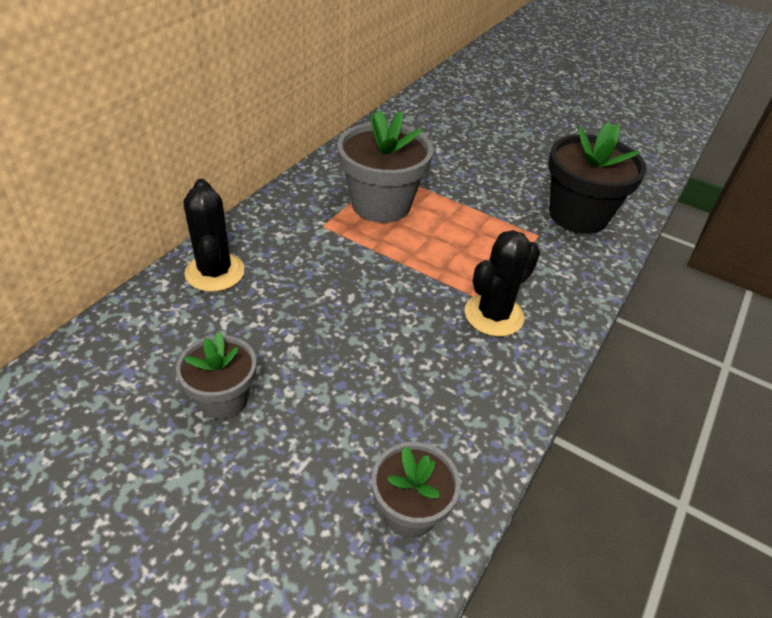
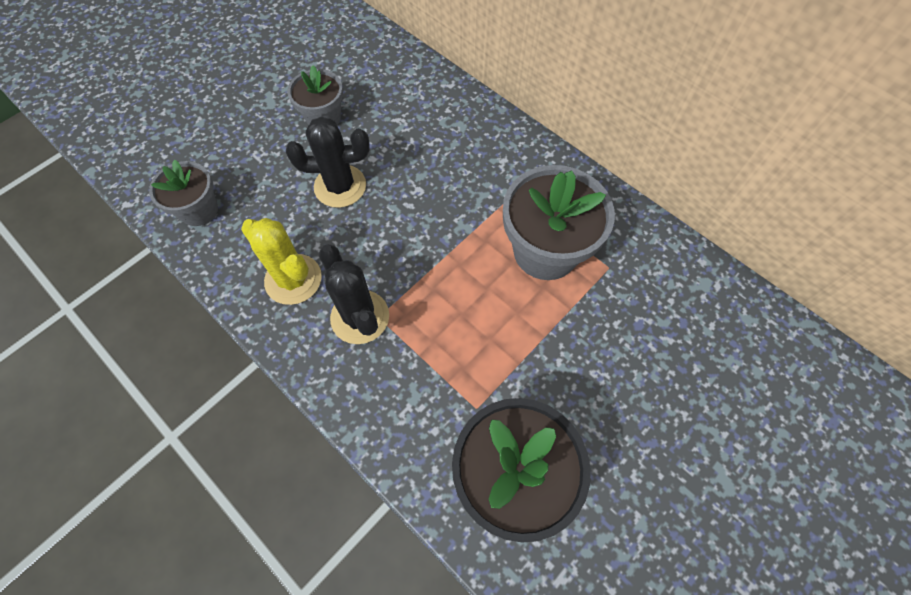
camera: 105 degrees right, 20 degrees up
black cactus [183,179,245,292] -> black cactus moved to [286,116,370,208]
none -> yellow cactus [241,218,322,305]

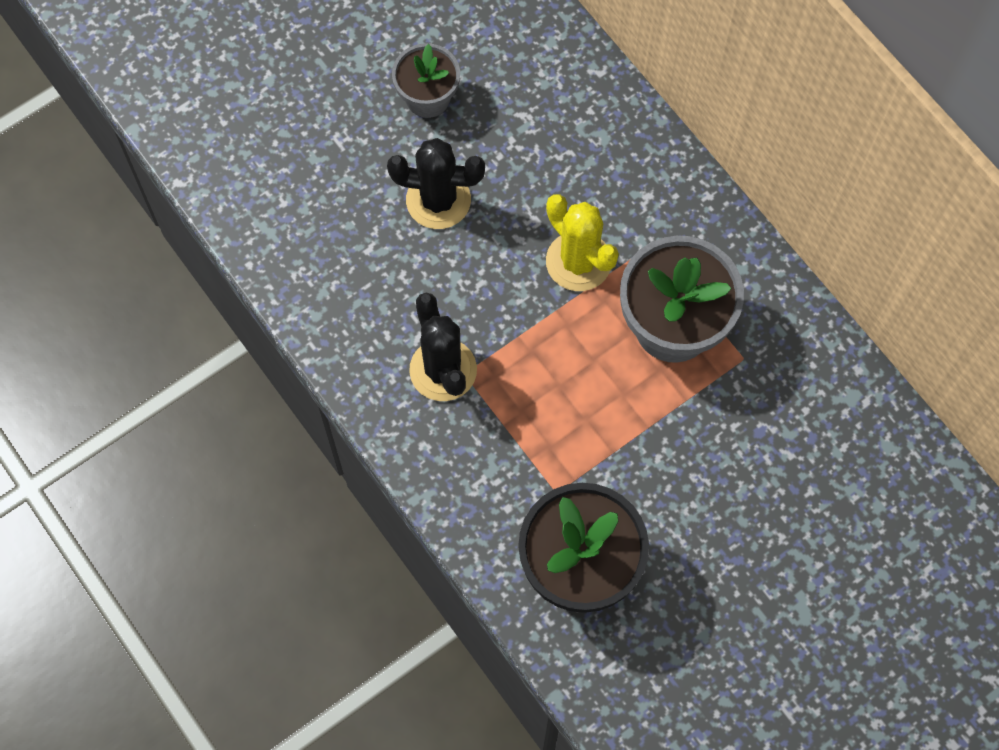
camera: 10 degrees right, 5 degrees up
grey flower pot [149,160,218,226] -> none
yellow cactus [241,218,322,305] -> yellow cactus moved to [546,194,619,291]

